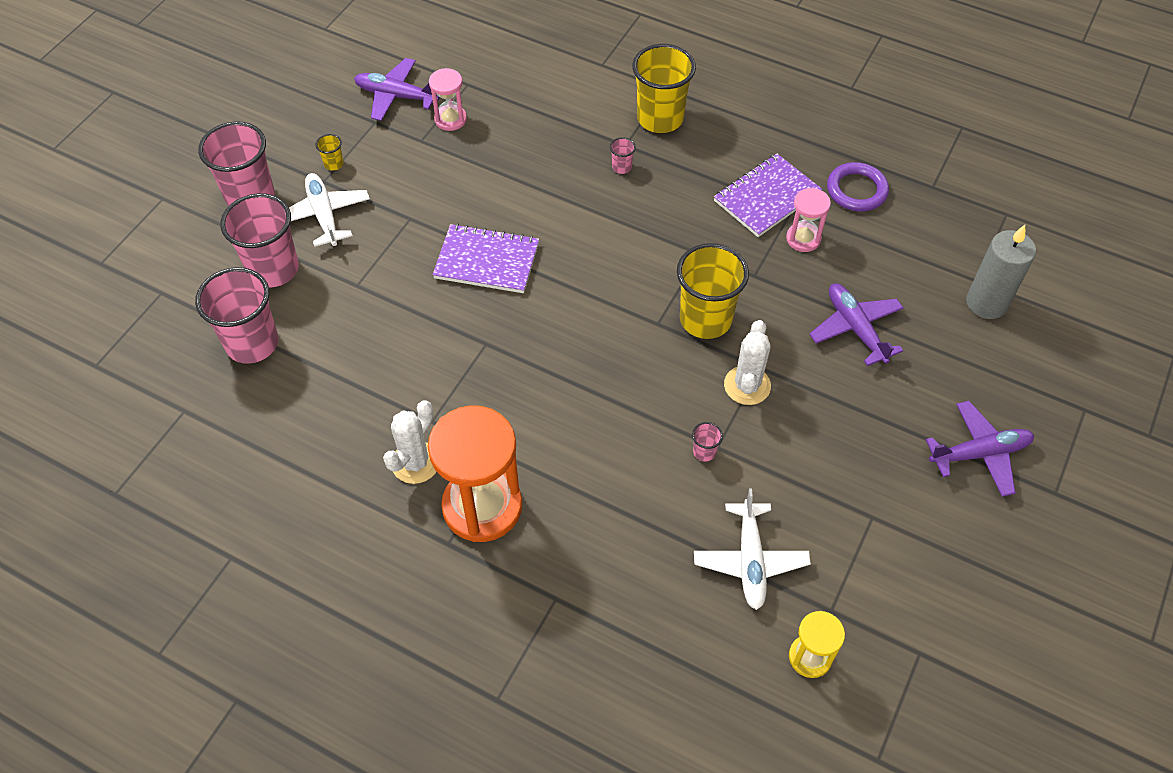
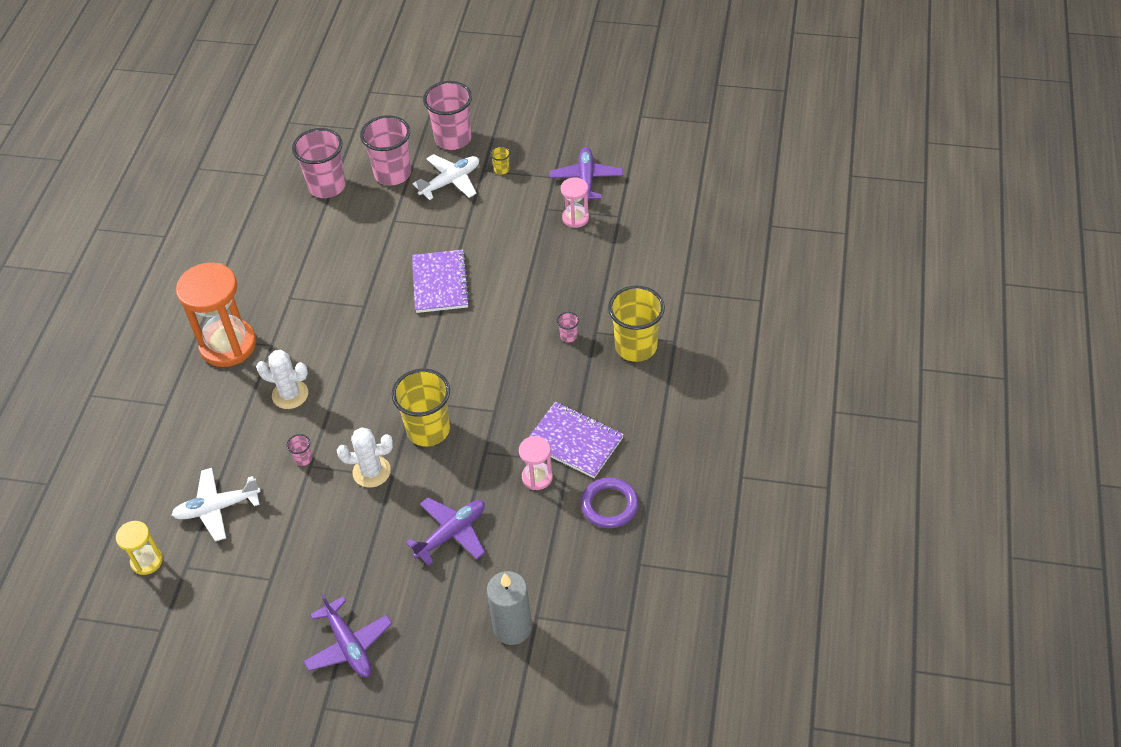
camera: 75 degrees right, 5 degrees down
white cactus [383,400,436,484] -> white cactus moved to [256,350,308,409]

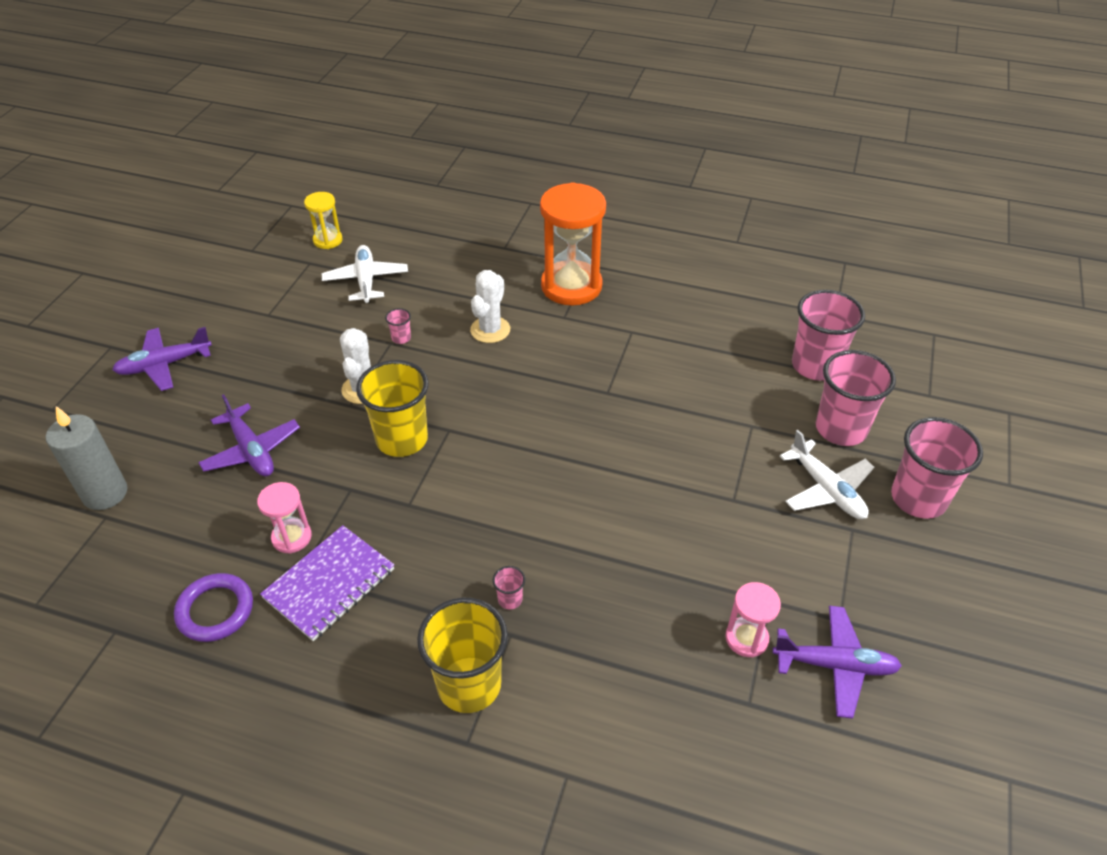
camera: 95 degrees right, 5 degrees down
purple notebook [412,250,470,313] -> none
yellow cup [490,146,510,175] -> none

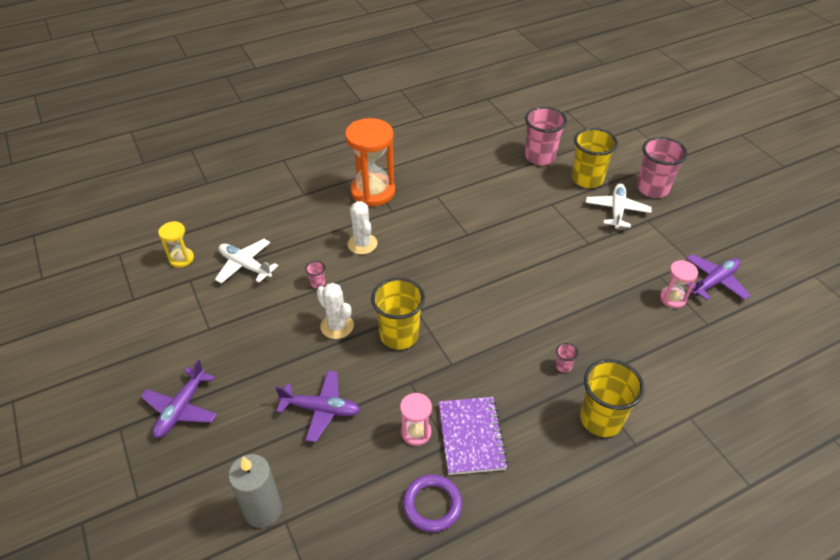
camera: 45 degrees left, 0 degrees up
white plane [780,430,874,519] -> white plane turned 90 degrees counterclockwise [586,184,652,229]
pink cup [816,350,896,446] -> yellow cup [572,128,618,188]

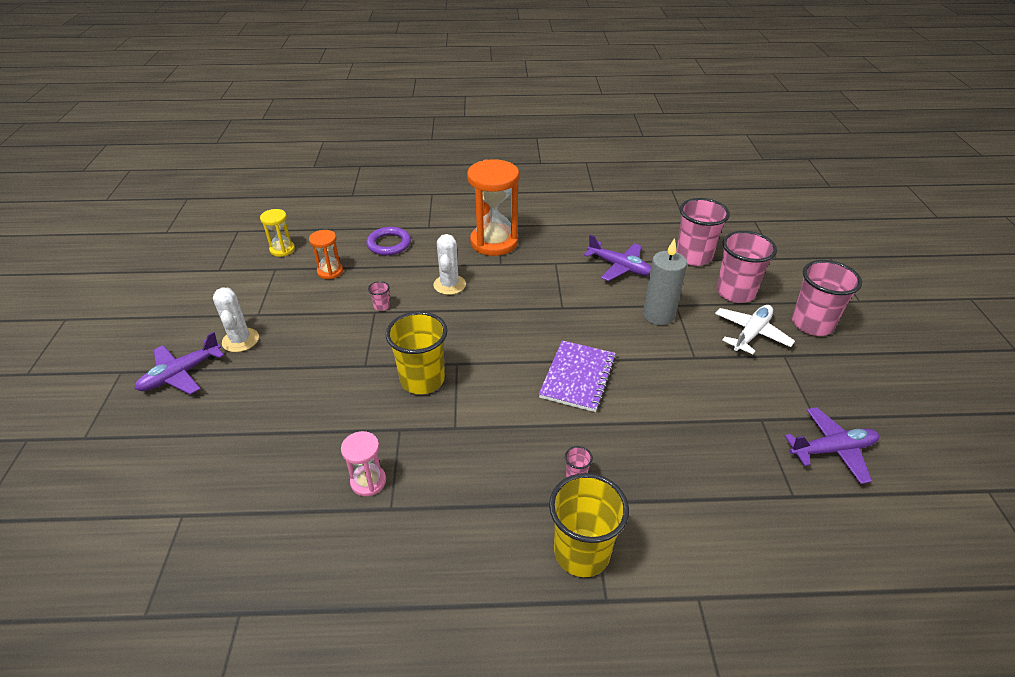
camera: 25 degrees right, 5 degrees down
white plane [215,239,278,284] -> orange hourglass [309,230,343,279]
grey candle [228,454,282,528] -> grey candle moved to [643,238,687,325]
purple plane [275,371,360,442] -> purple plane moved to [584,234,651,281]
white cactus [316,283,354,339] -> white cactus moved to [213,287,259,352]
purple ring [403,474,462,532] -> purple ring moved to [366,227,411,256]
purple notebook [439,397,508,475] -> purple notebook moved to [539,340,616,412]
yellow cup [572,128,618,188] -> pink cup [717,231,777,303]
pink hourglass [660,260,698,308] -> none

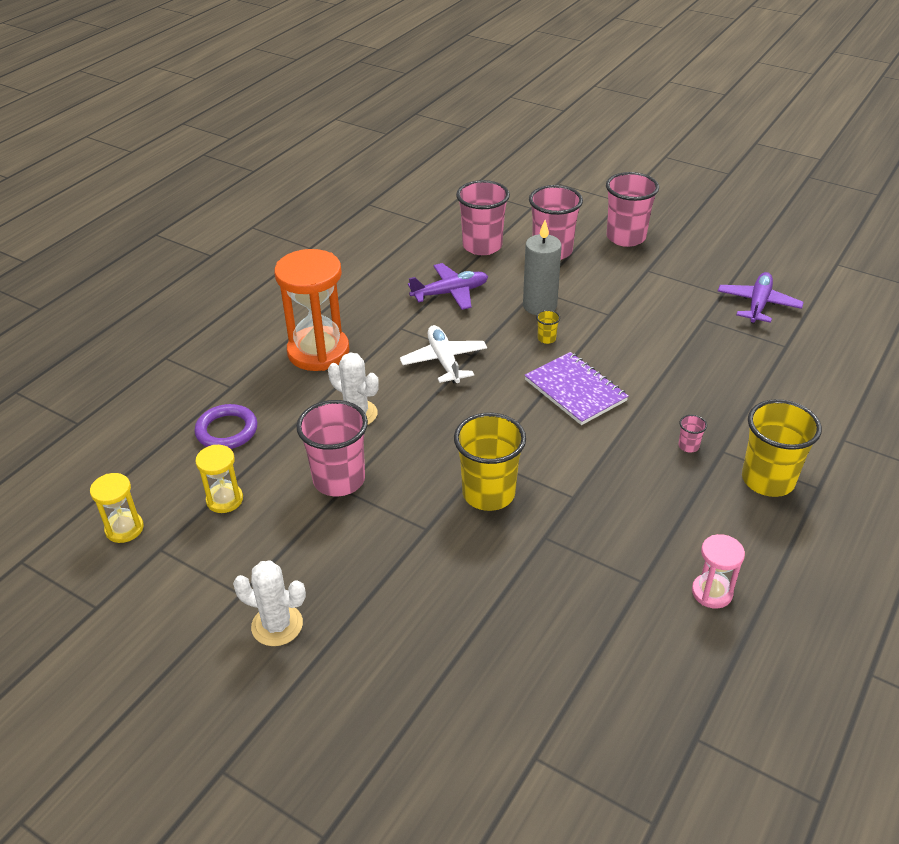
camera: 55 degrees left, 0 degrees up
purple plane [134,332,224,395] -> none
orange hourglass [309,230,343,279] -> yellow hourglass [195,445,243,513]
pink hourglass [341,431,386,496] -> pink hourglass moved to [692,534,745,609]
pink cup [368,281,390,311] -> pink cup [296,400,368,496], size x2.44
white plane [715,305,795,354] -> white plane moved to [400,325,487,384]
none -> yellow cup [536,310,560,344]

